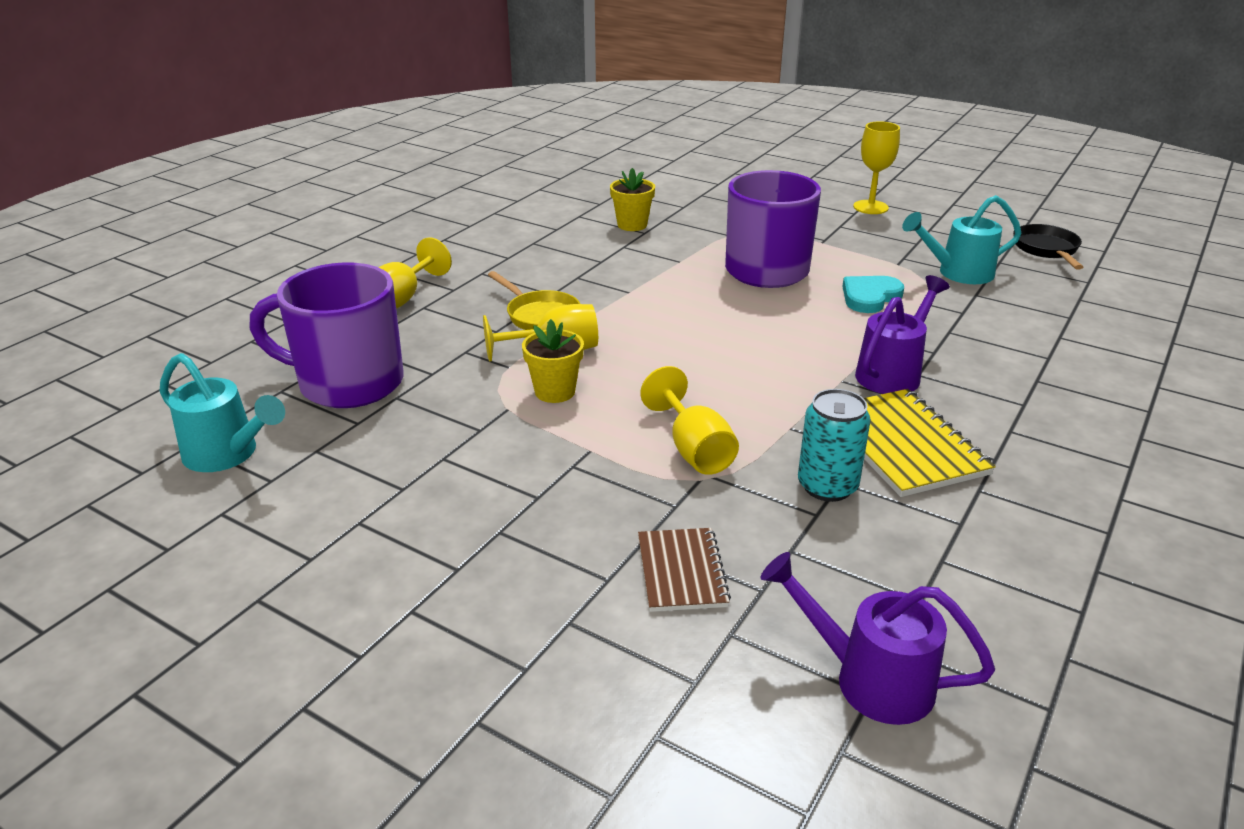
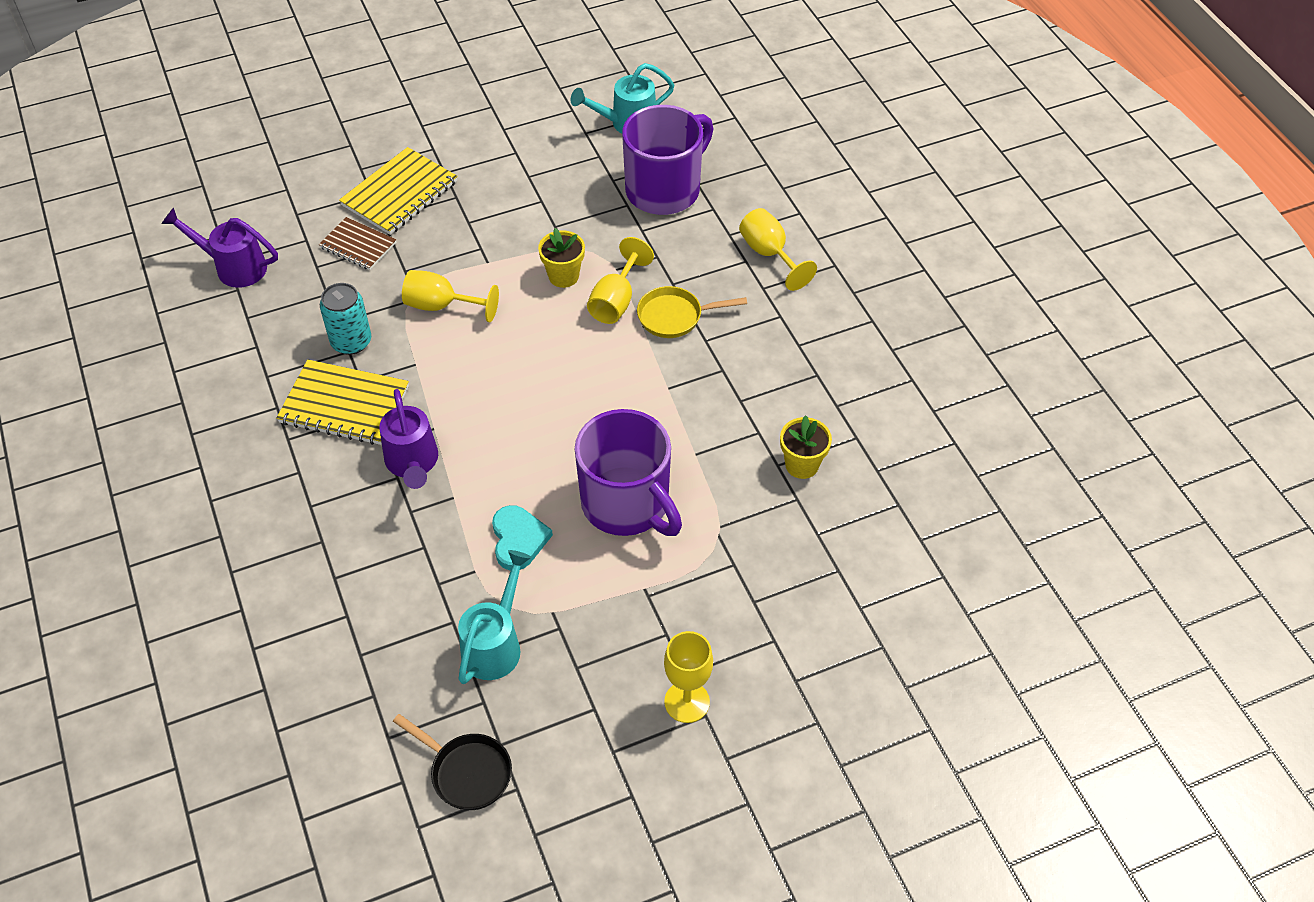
camera: 125 degrees right, 20 degrees up
purple watering can [760,552,995,725] -> purple watering can turned 135 degrees counterclockwise [161,207,278,288]
none -> yellow notebook [339,147,458,235]

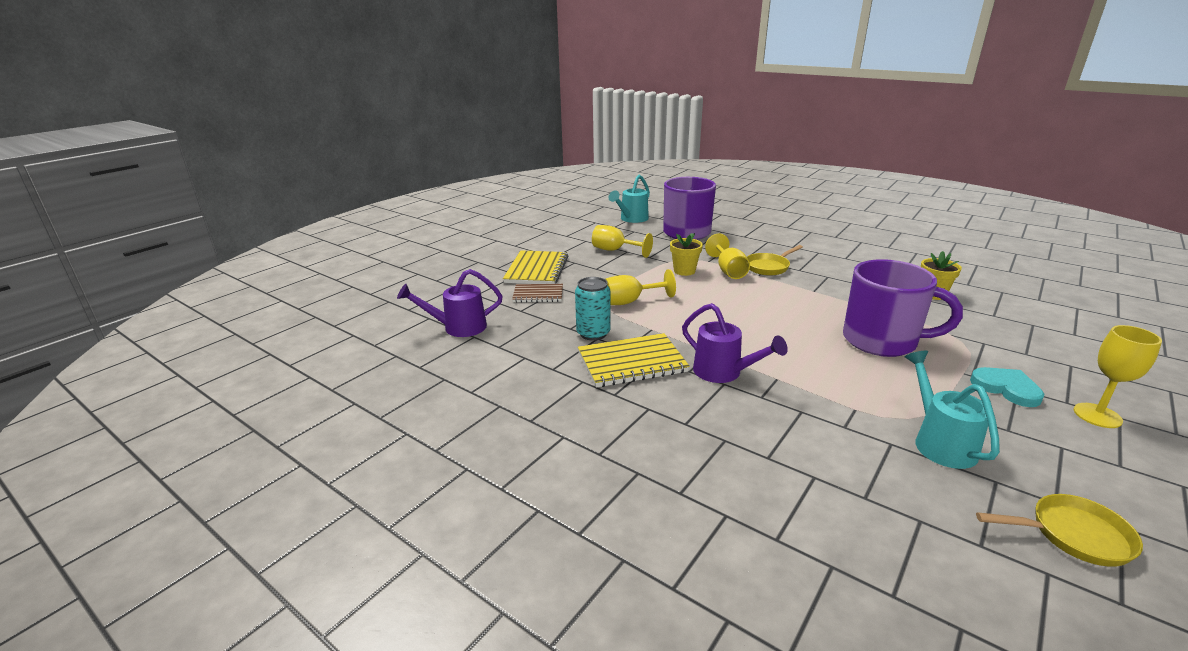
camera: 30 degrees left, 25 degrees down
black pan [393,714,512,810] -> yellow pan [976,494,1143,567]
turquoise heart [492,505,553,570] -> turquoise heart moved to [970,367,1044,407]
yellow goblet [739,208,817,291] -> yellow goblet moved to [592,225,653,258]

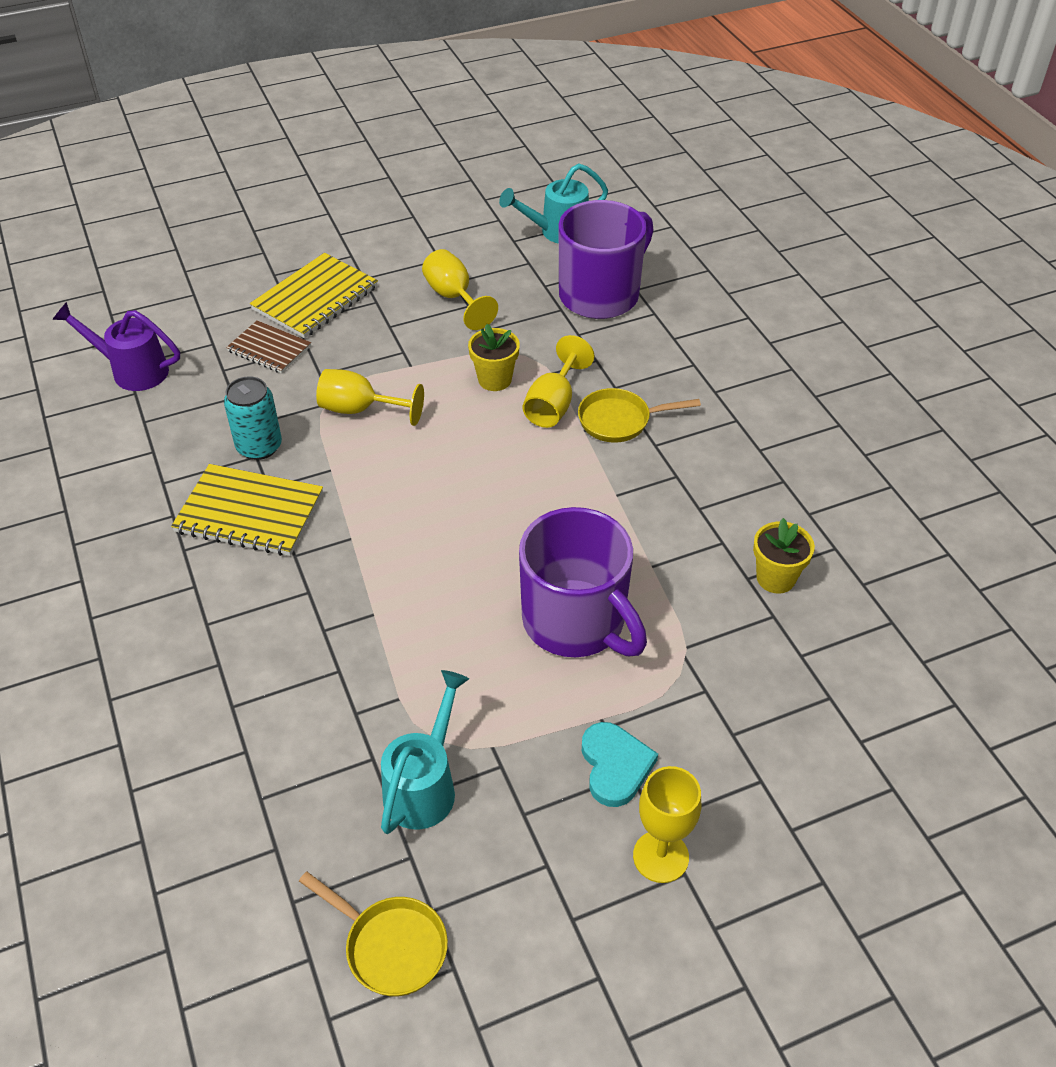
camera: 30 degrees right, 20 degrees up
purple watering can [682,303,788,383] -> none

